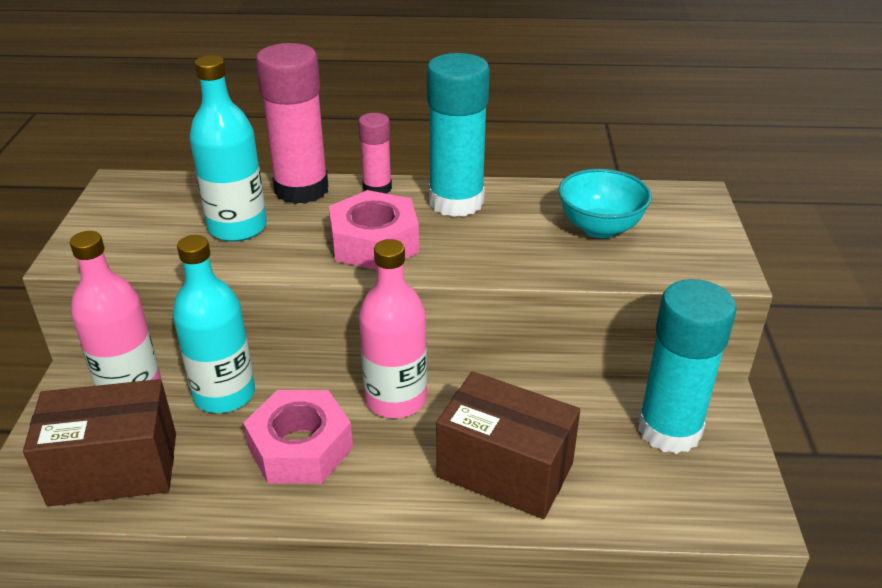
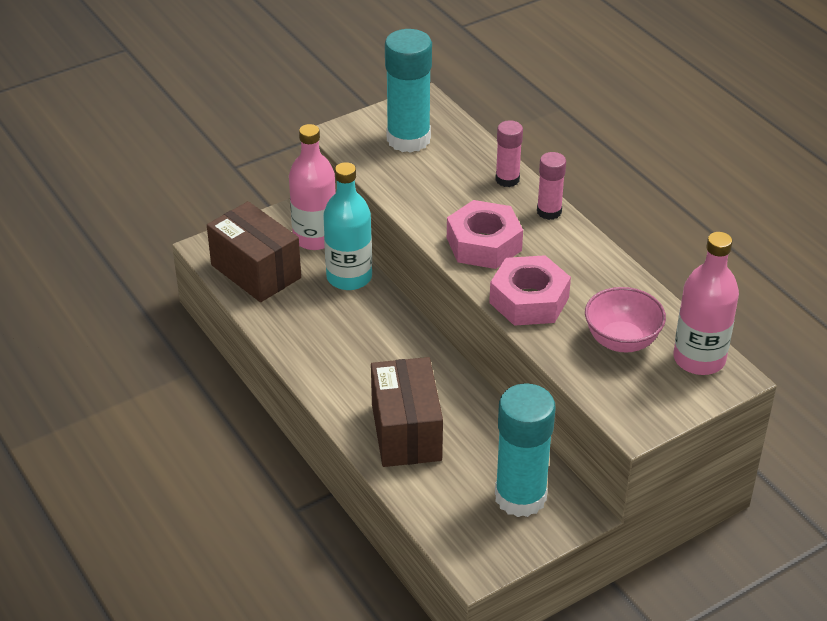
camera: 55 degrees right, 5 degrees up
turquoise bottle [190,55,267,242] -> none
pink nut [244,390,353,484] -> pink nut moved to [489,255,571,326]
pink glue stick [256,43,328,204] -> pink glue stick [495,120,523,187], size x0.54
pink bottle [359,239,427,418] -> pink bottle moved to [673,232,739,375]
turquoise glue stick [427,53,490,217] -> turquoise glue stick moved to [385,29,432,153]
turquoise bowl [558,169,652,238] -> pink bowl [585,287,666,352]

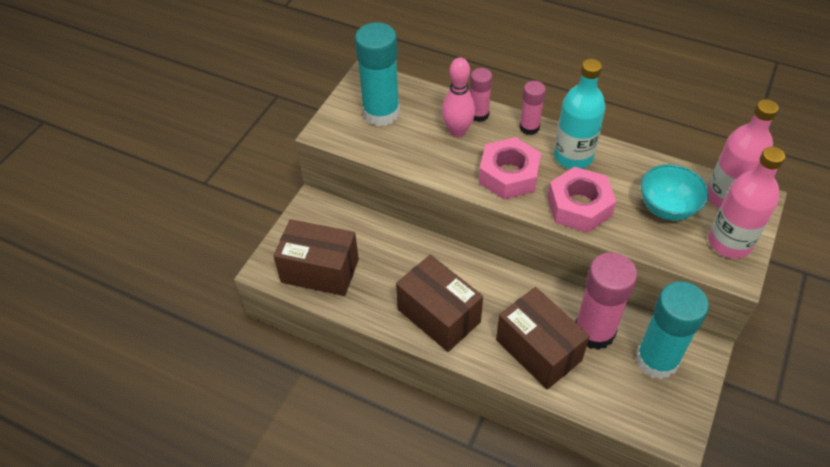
camera: 30 degrees left, 10 degrees up
pink bottle [289,124,336,250] -> pink bottle moved to [708,147,785,259]
turquoise bottle [323,162,372,290] -> turquoise bottle moved to [554,59,606,169]
pink bowl [585,287,666,352] -> turquoise bowl [641,164,709,221]
none -> brown box [396,255,483,352]
none -> pink bowling pin [442,58,475,137]
none -> pink glue stick [575,252,637,350]

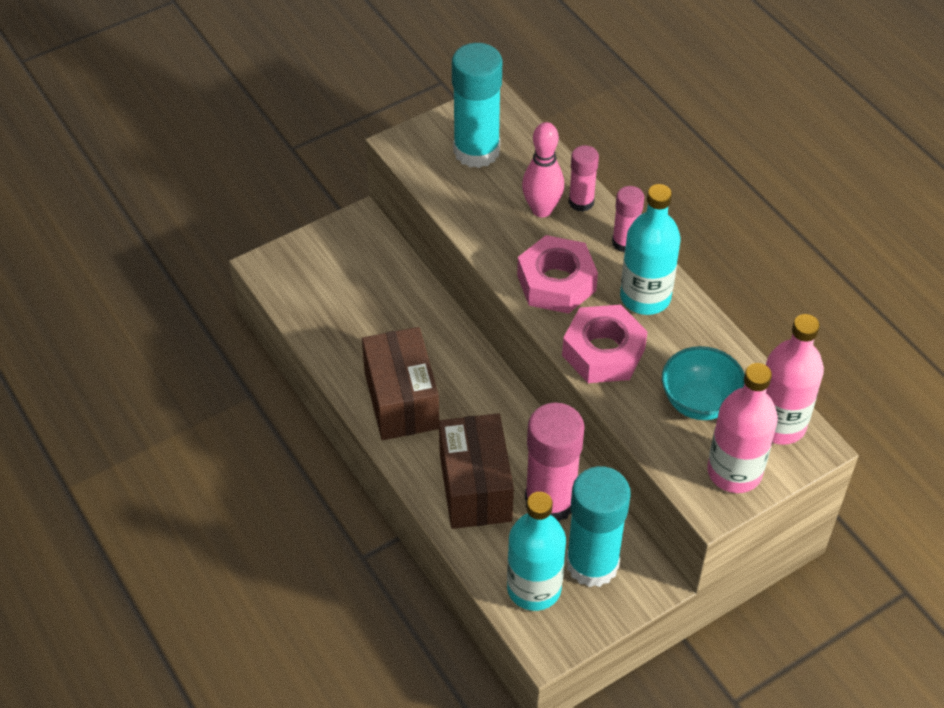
camera: 30 degrees right, 0 degrees up
brown box [273,219,359,296] -> none
none -> turquoise bottle [507,492,566,611]

